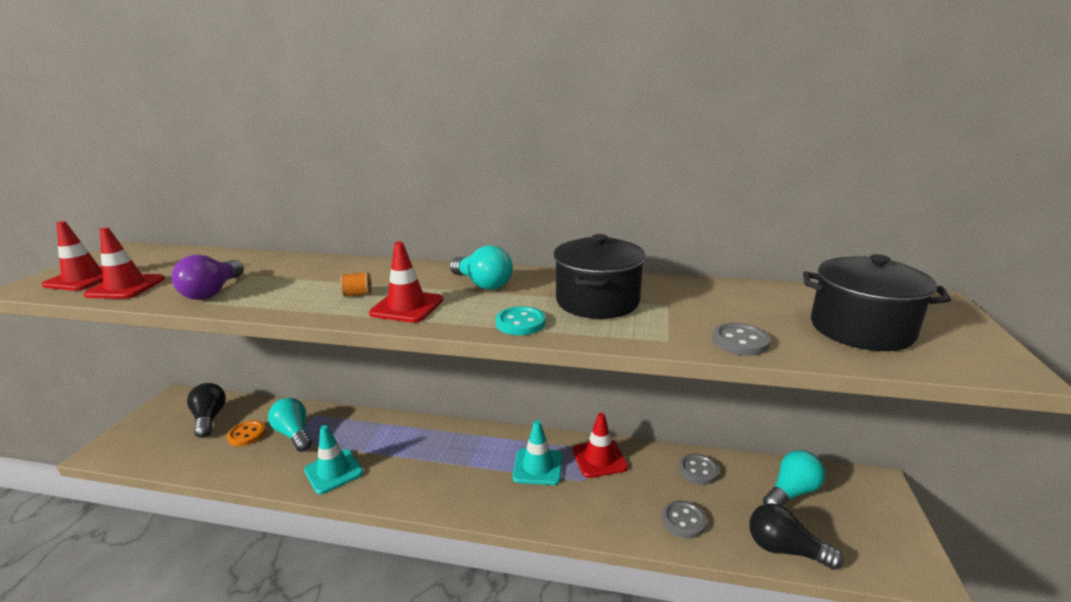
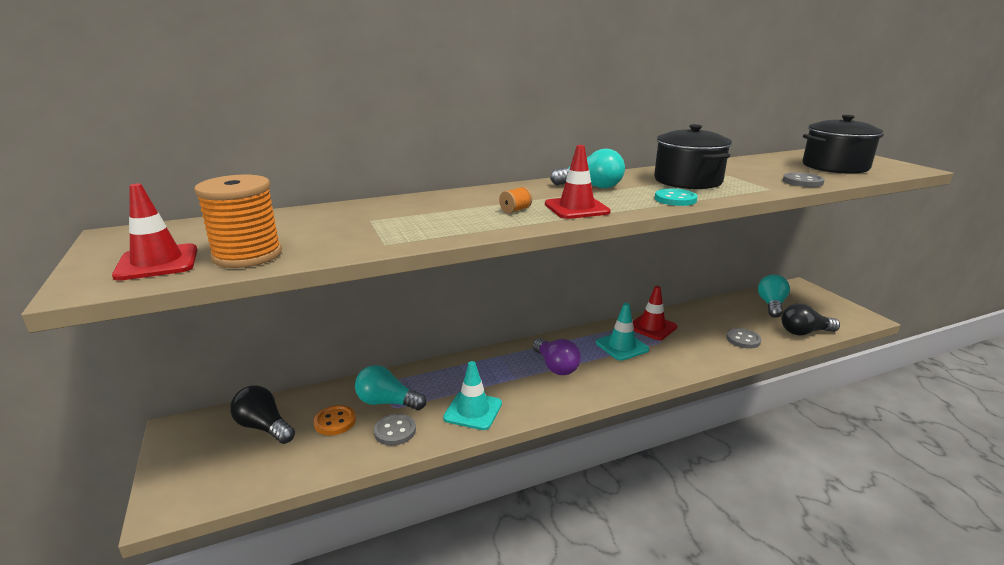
camera: 35 degrees left, 0 degrees up
red traffic cone [83,228,165,299] -> orange spool [194,175,282,268]
purple light bulb [172,255,244,300] -> purple light bulb moved to [533,338,581,375]
grey button [679,454,719,485] -> grey button moved to [374,414,416,446]

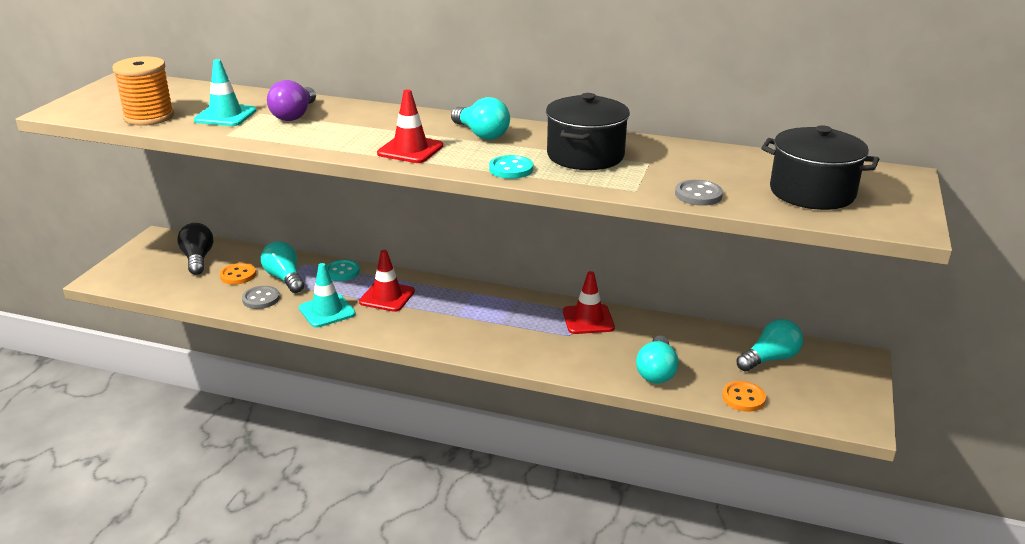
camera: 40 degrees right, 5 degrees up
red traffic cone [112,183,197,281] -> red traffic cone moved to [359,250,415,312]
orange spool [499,187,532,213] -> none
purple light bulb [533,338,581,375] -> purple light bulb moved to [267,80,316,121]
turquoise traffic cone [596,303,649,361] -> turquoise traffic cone moved to [194,59,257,126]
grey button [726,328,762,349] -> turquoise light bulb [636,336,679,383]
black light bulb [782,303,840,335] -> orange button [722,381,766,412]
none -> turquoise button [326,259,360,281]

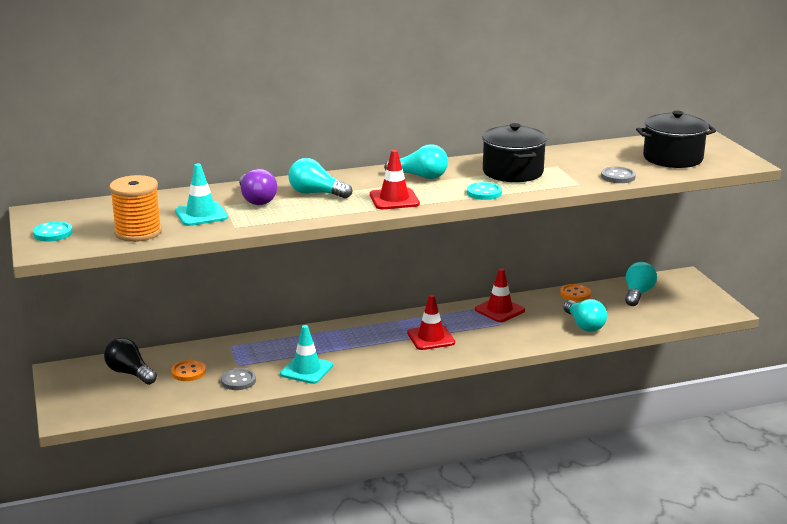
camera: 35 degrees left, 5 degrees down
turquoise light bulb [261,241,304,293] -> turquoise light bulb moved to [288,158,352,199]
turquoise button [326,259,360,281] -> turquoise button moved to [33,221,72,242]
red traffic cone [359,250,415,312] -> red traffic cone moved to [407,295,455,350]
orange button [722,381,766,412] -> orange button moved to [560,284,591,301]

